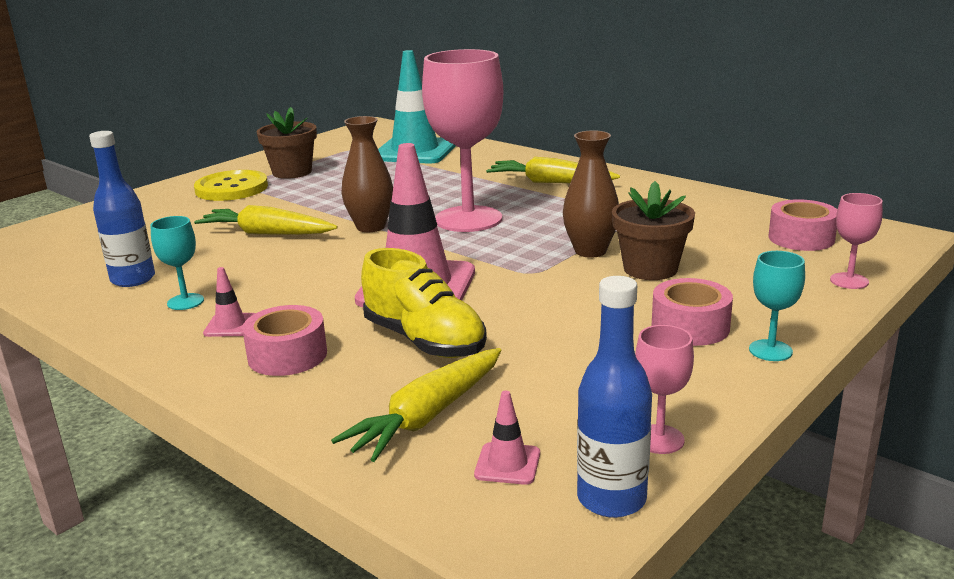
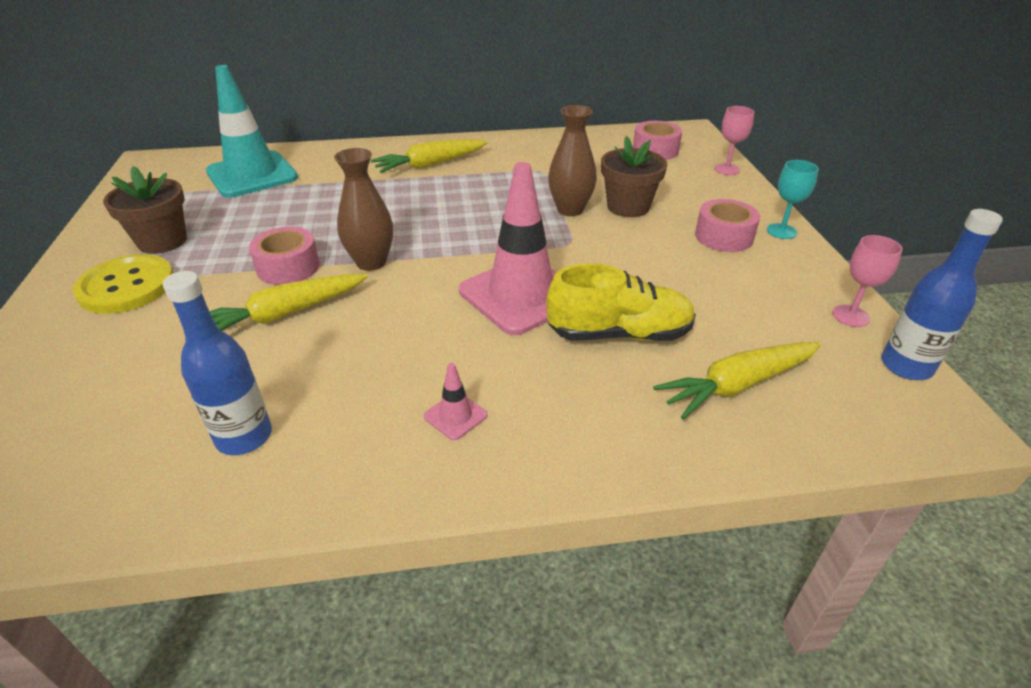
camera: 50 degrees left, 15 degrees up
turquoise goblet [150,216,204,310] -> none
pink tape [242,305,327,376] -> pink tape moved to [249,227,320,285]
yellow carrot [331,348,502,462] -> yellow carrot turned 75 degrees clockwise [653,342,821,420]
pink goblet [422,49,503,232] -> none
pink traffic cone [474,391,540,485] -> none

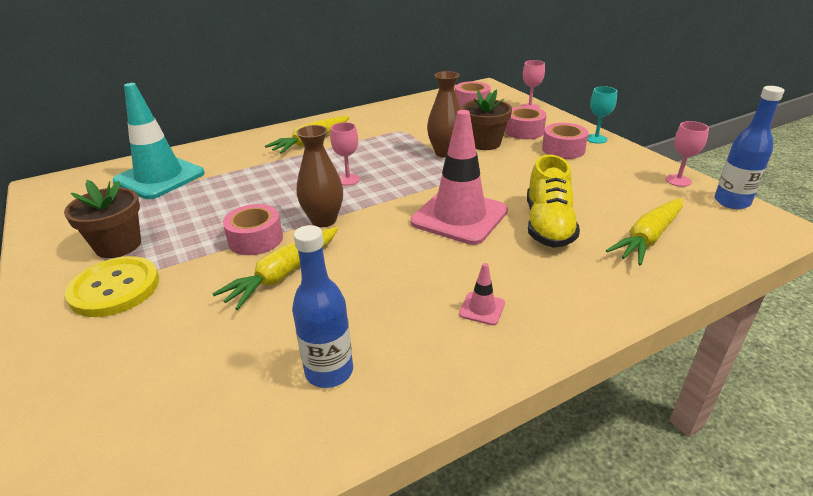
camera: 20 degrees left, 5 degrees down
yellow shoe [546,264,696,341] -> yellow shoe turned 120 degrees clockwise [527,155,580,248]
none -> pink goblet [330,122,360,186]
none -> pink tape [505,106,547,140]

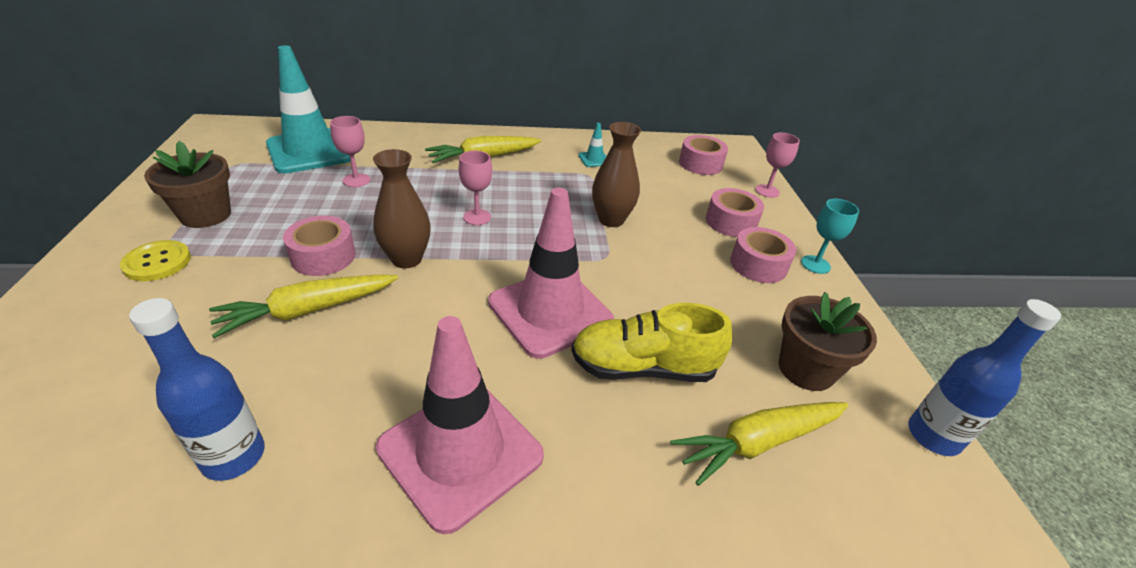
camera: 20 degrees right, 5 degrees up
yellow button [65,256,159,317] -> yellow button [120,240,191,281], size x0.65
pink traffic cone [459,263,505,325] -> pink traffic cone [376,316,544,534], size x2.49
brown flower pot [462,89,512,150] -> brown flower pot moved to [779,292,877,391]
yellow shoe [527,155,580,248] -> yellow shoe turned 60 degrees clockwise [571,303,732,382]
pink goblet [665,121,709,187] -> pink goblet moved to [330,116,370,187]
none -> turquoise traffic cone [578,123,606,167]

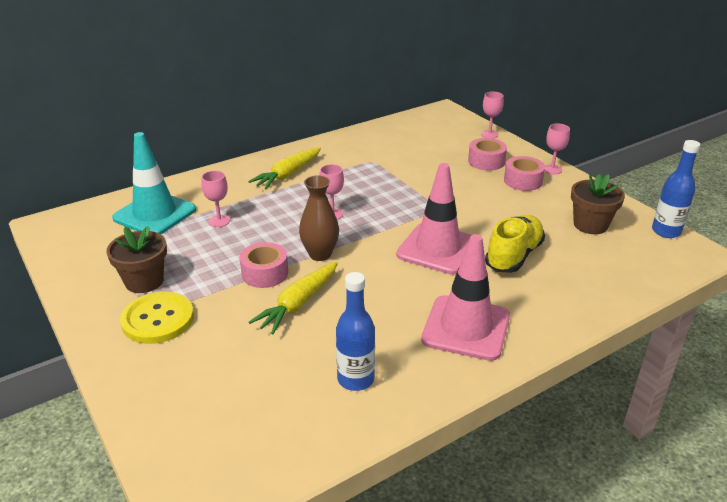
camera: 25 degrees left, 5 degrees down
yellow button [120,240,191,281] -> yellow button [120,291,194,344], size x1.53
yellow shoe [571,303,732,382] -> yellow shoe turned 150 degrees clockwise [485,215,545,273]
turquoise traffic cone [578,123,606,167] -> none
brown vase [592,122,641,227] -> none
yellow carrot [670,402,848,486] -> none
pink tape [679,135,728,175] -> none
turquoise goblet [801,199,859,274] -> pink goblet [545,124,570,174]

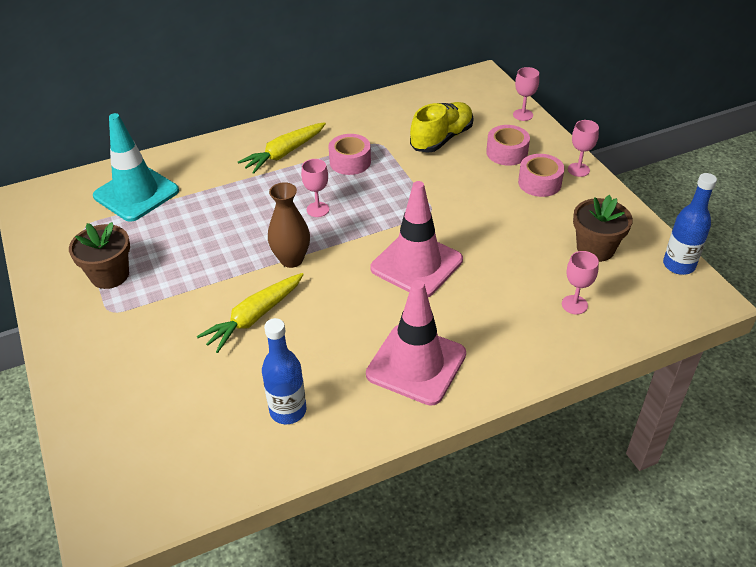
camera: 10 degrees right, 10 degrees up
yellow button [120,291,194,344] -> none
pink goblet [202,171,230,227] -> pink goblet moved to [562,251,599,314]
pink tape [239,242,288,288] -> pink tape moved to [328,134,371,175]
yellow shoe [485,215,545,273] -> yellow shoe moved to [410,102,474,153]

